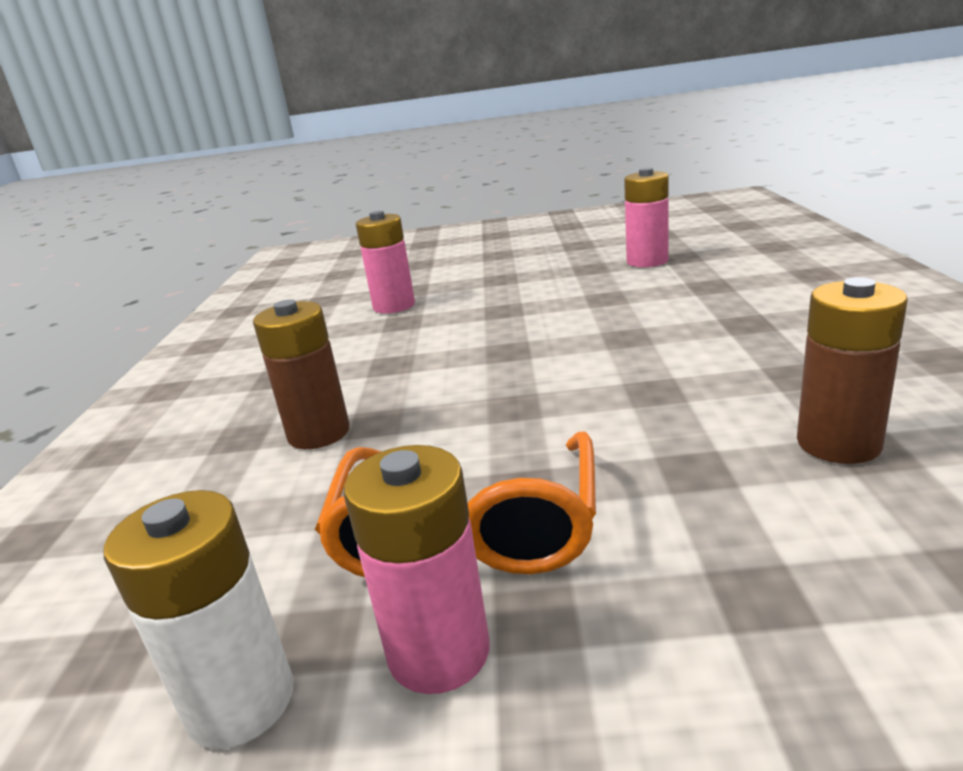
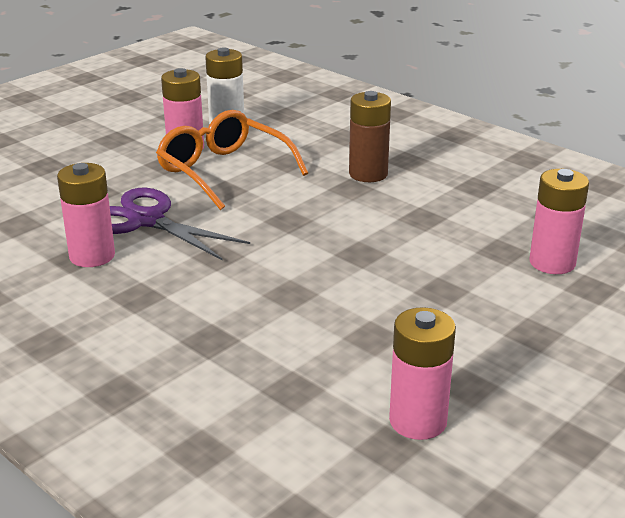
camera: 130 degrees right, 5 degrees up
brown battery [797,277,907,464] -> pink battery [57,163,115,267]
none -> purple scissors [110,188,250,261]

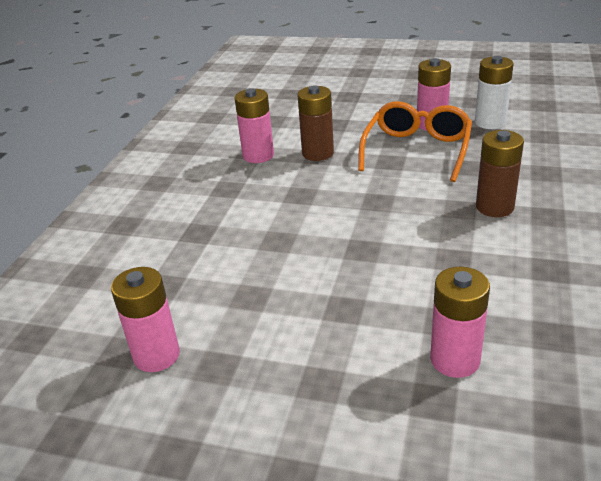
camera: 65 degrees right, 5 degrees up
purple scissors [110,188,250,261] -> brown battery [297,85,334,161]

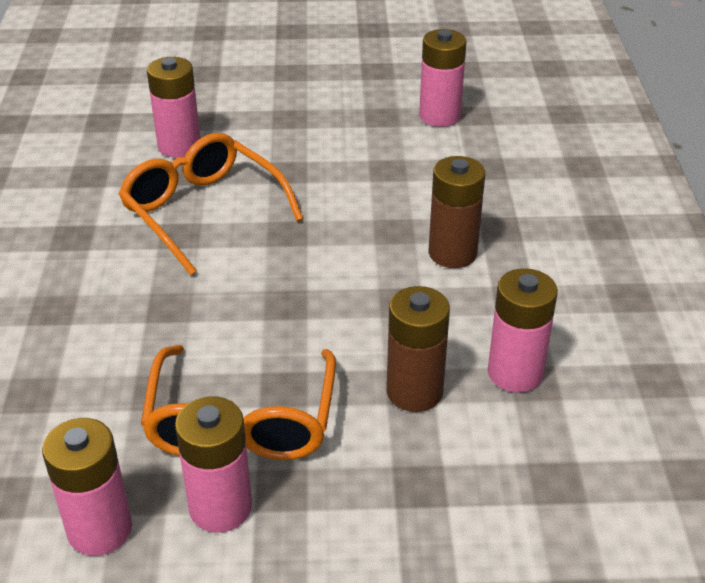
camera: 160 degrees right, 5 degrees up
white battery [475,56,514,129] -> pink battery [42,418,132,556]
brown battery [476,130,524,217] -> brown battery moved to [428,156,485,268]
none -> orange glasses [119,133,303,275]

